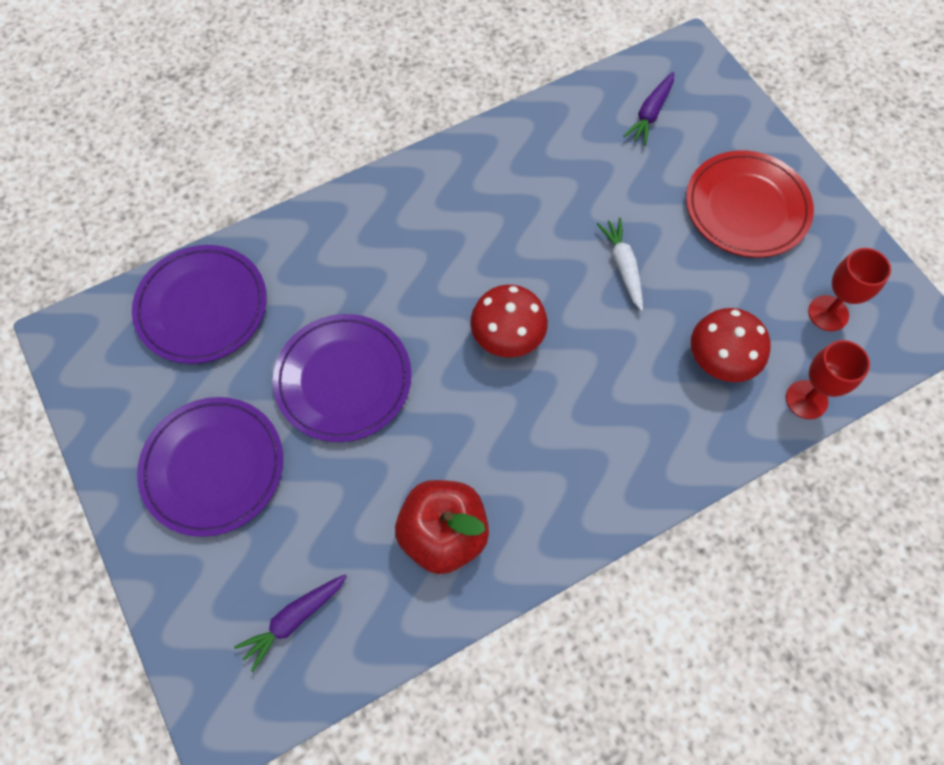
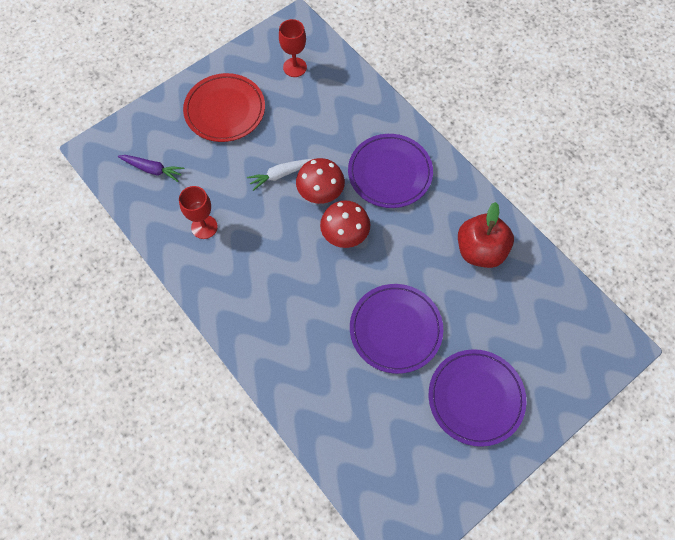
camera: 100 degrees left, 0 degrees up
purple plate [132,245,267,364] -> purple plate moved to [348,134,433,208]
purple carrot [234,574,347,672] -> none
red mushroom [691,308,771,382] -> red mushroom moved to [296,158,345,204]
red goblet [786,340,870,419] -> red goblet moved to [179,186,218,239]

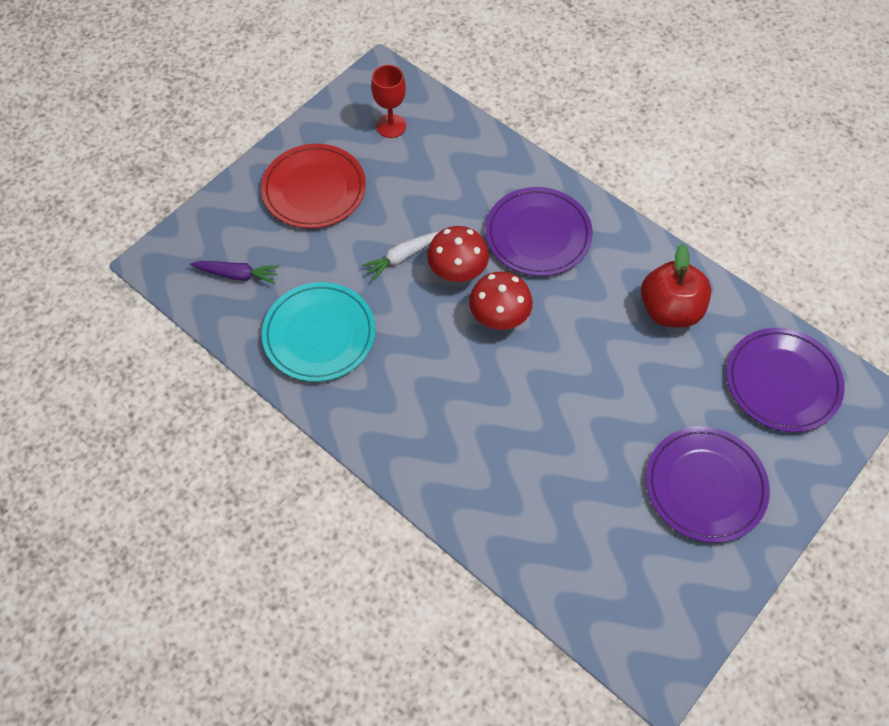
camera: 10 degrees left, 5 degrees down
red goblet [179,186,218,239] -> turquoise plate [262,282,375,382]
purple plate [350,284,443,374] -> purple plate moved to [726,328,845,432]

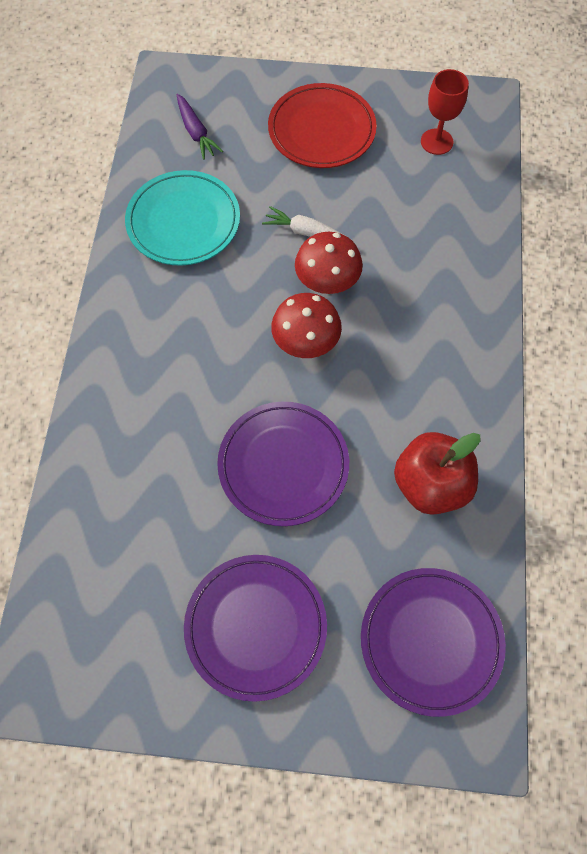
camera: 55 degrees right, 5 degrees up
purple plate [485,187,593,276] -> purple plate moved to [217,402,349,526]

